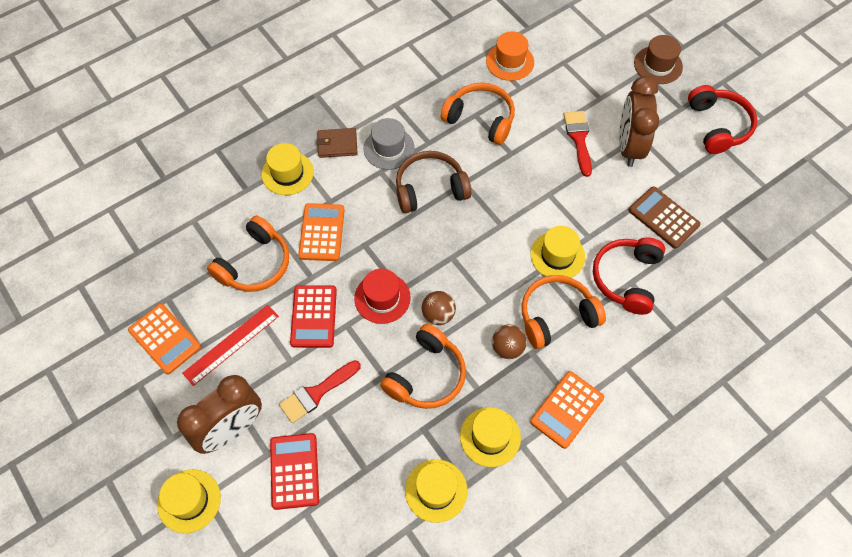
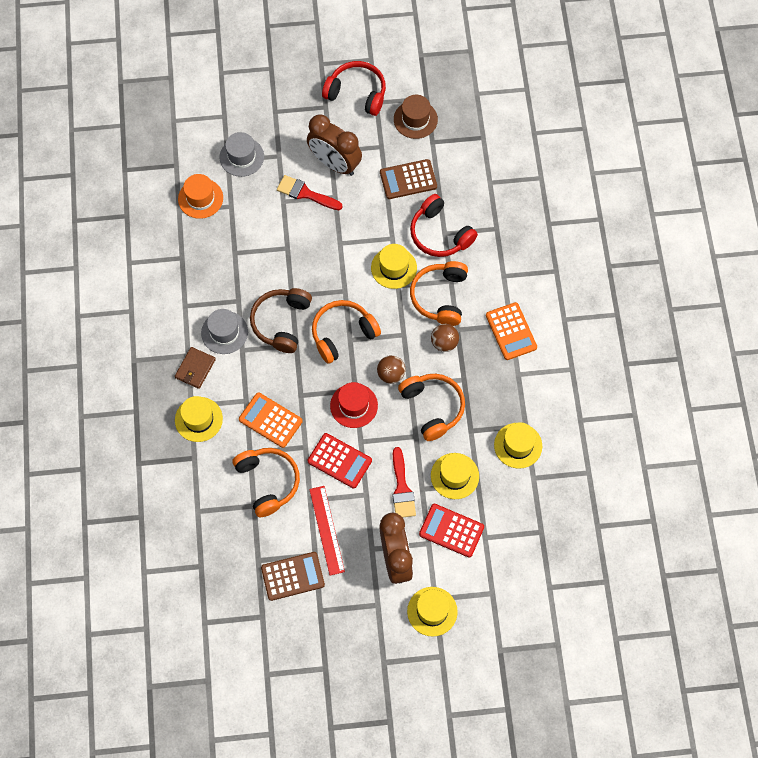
camera: 60 degrees left, 5 degrees up
orange calculator [128,304,201,374] -> brown calculator [261,552,325,601]
orange headphones [441,82,515,145] -> orange headphones moved to [312,300,381,364]
yellow hat [460,407,521,467] -> yellow hat moved to [431,453,479,499]
brown hat [634,35,683,84] -> brown hat moved to [394,95,438,139]
none -> grey hat [220,132,264,177]

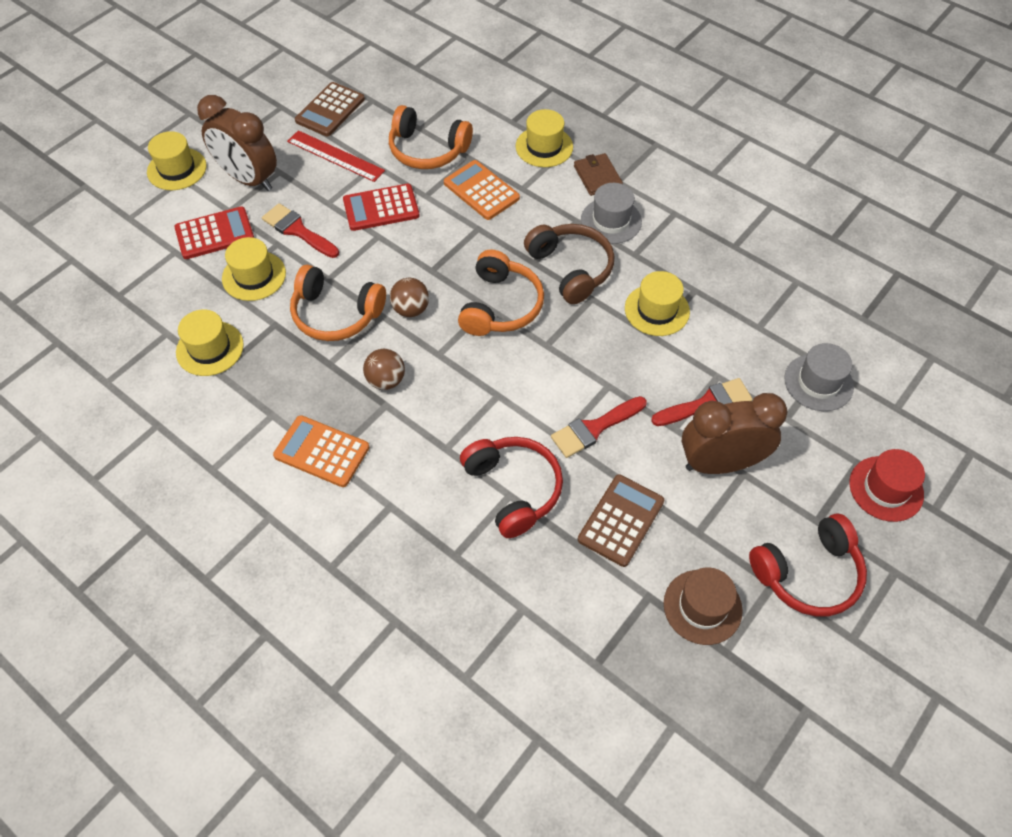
camera: 135 degrees right, 10 degrees down
orange hat [178,174,223,219] -> none
orange calculator [239,392,303,448] -> orange calculator turned 120 degrees counterclockwise [444,160,520,220]
red hat [330,382,378,428] -> red hat moved to [849,449,925,522]
yellow hat [371,244,417,289] -> yellow hat moved to [625,271,690,336]
red headphones [410,194,478,257] -> red headphones turned 60 degrees clockwise [460,437,563,538]
orange headphones [410,261,468,326] -> none
none -> red brush [551,396,647,458]

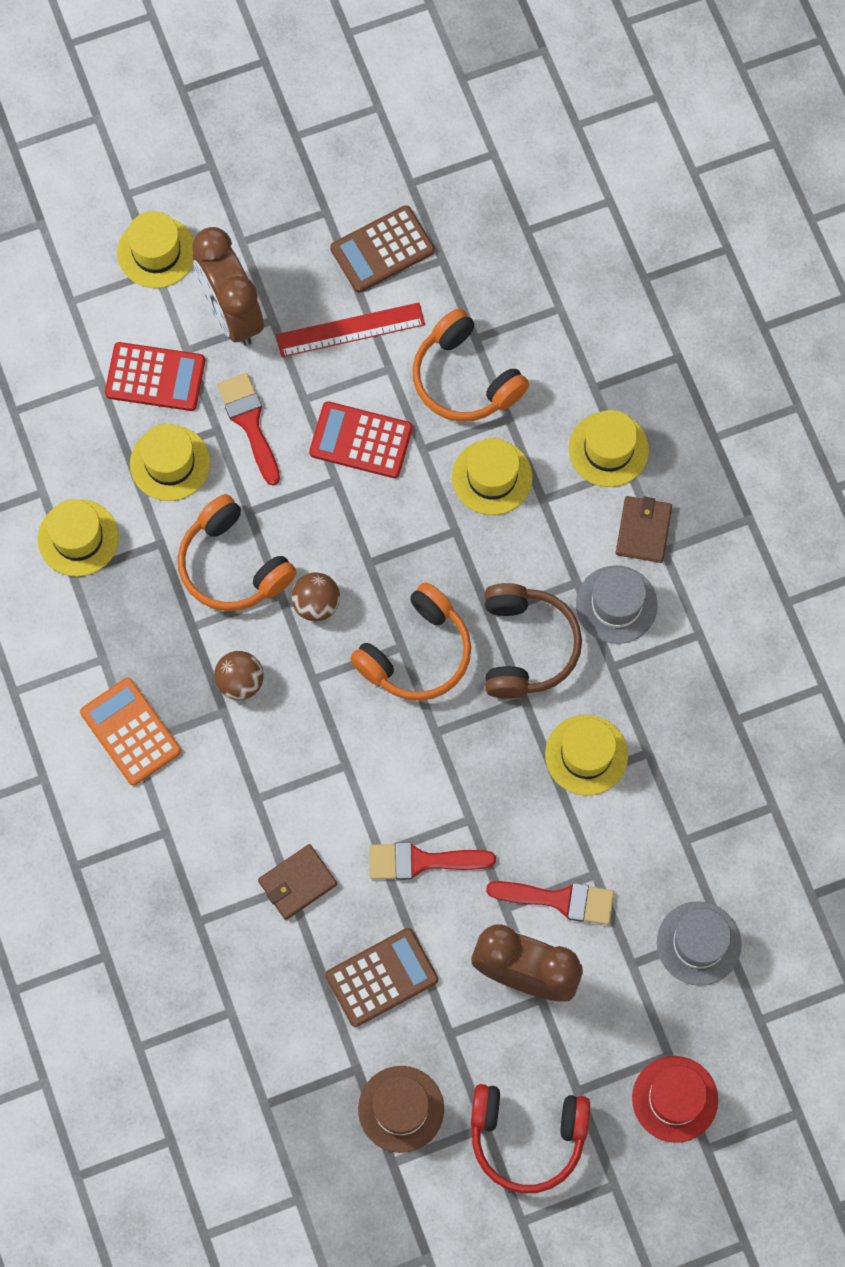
camera: 30 degrees right, 15 degrees up
red ruler [287,130,385,182] -> red ruler turned 75 degrees counterclockwise [276,302,425,357]
orange calculator [444,160,520,220] -> yellow hat [452,438,532,515]
red headphones [460,437,563,538] -> brown wallet [258,844,337,920]

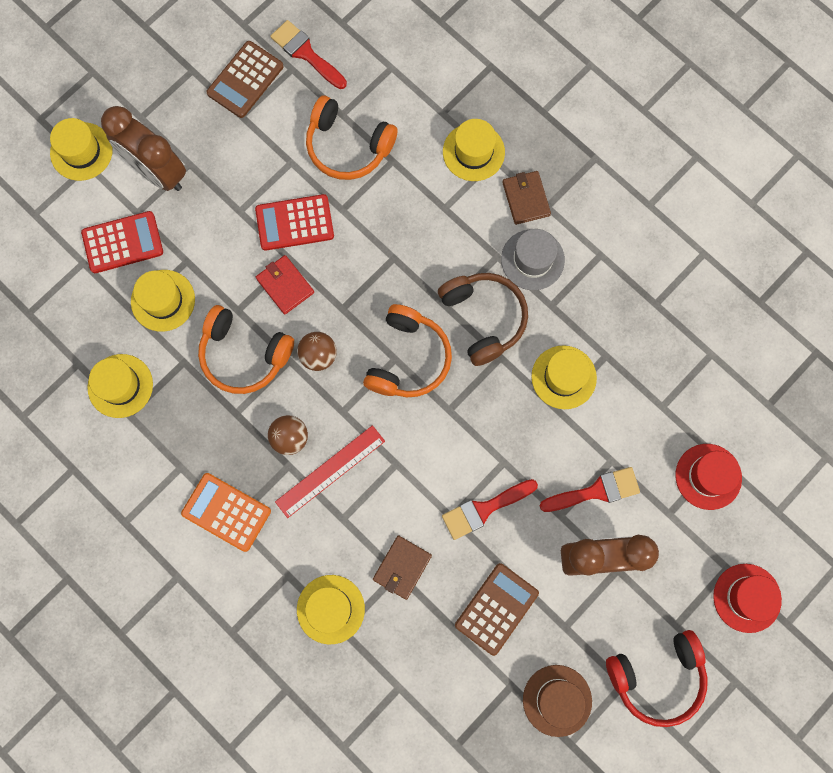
camera: 25 degrees left, 5 degrees up
red brush [217,373,280,485] -> red brush moved to [271,20,347,89]
red ruler [276,302,425,357] -> red ruler moved to [275,425,385,518]
yellow hat [452,438,532,515] -> yellow hat moved to [297,575,365,644]
grey hat [657,901,741,986] -> red hat [675,444,742,510]
none -> red wallet [256,255,314,314]

